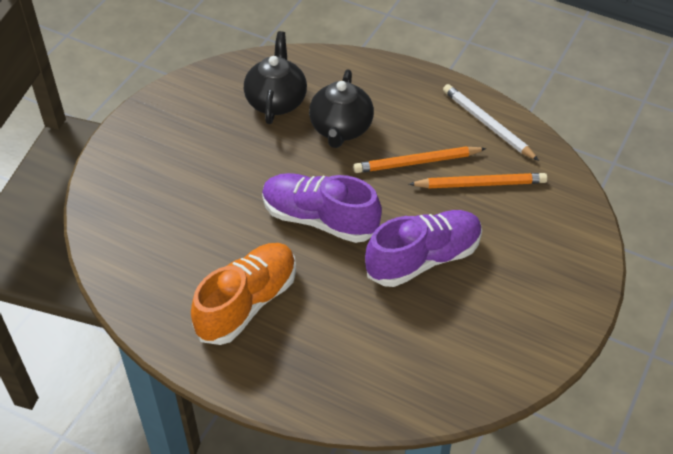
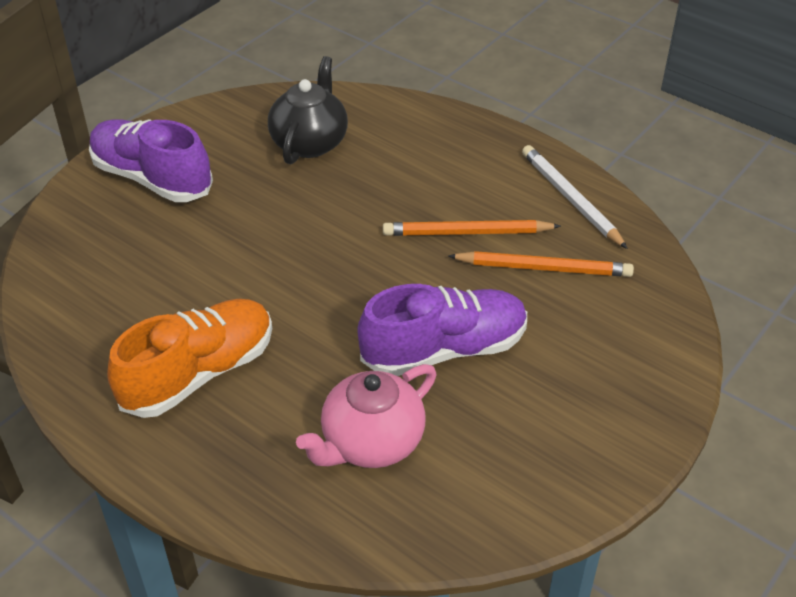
camera: 10 degrees right, 5 degrees down
purple shoe [262,173,382,243] -> purple shoe moved to [89,119,213,202]
black teapot [309,69,374,148] -> none
none -> pink teapot [296,364,437,468]

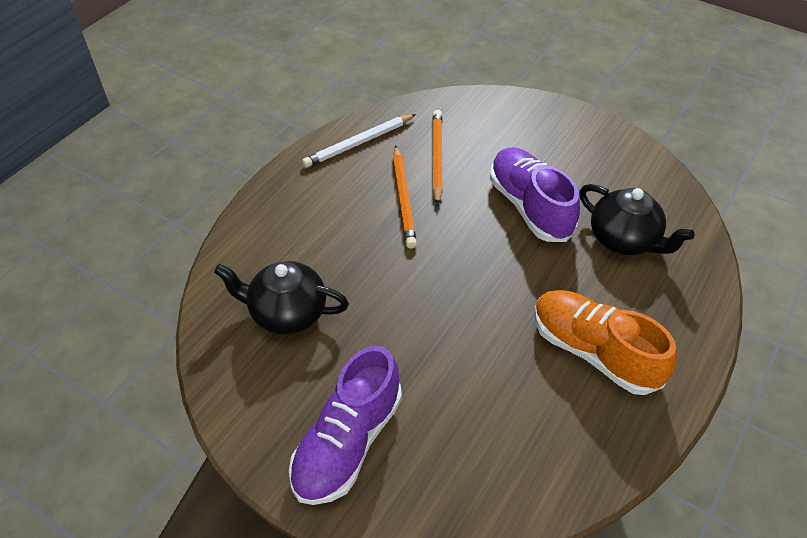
camera: 95 degrees left, 5 degrees up
pink teapot [296,364,437,468] -> black teapot [579,184,695,255]

